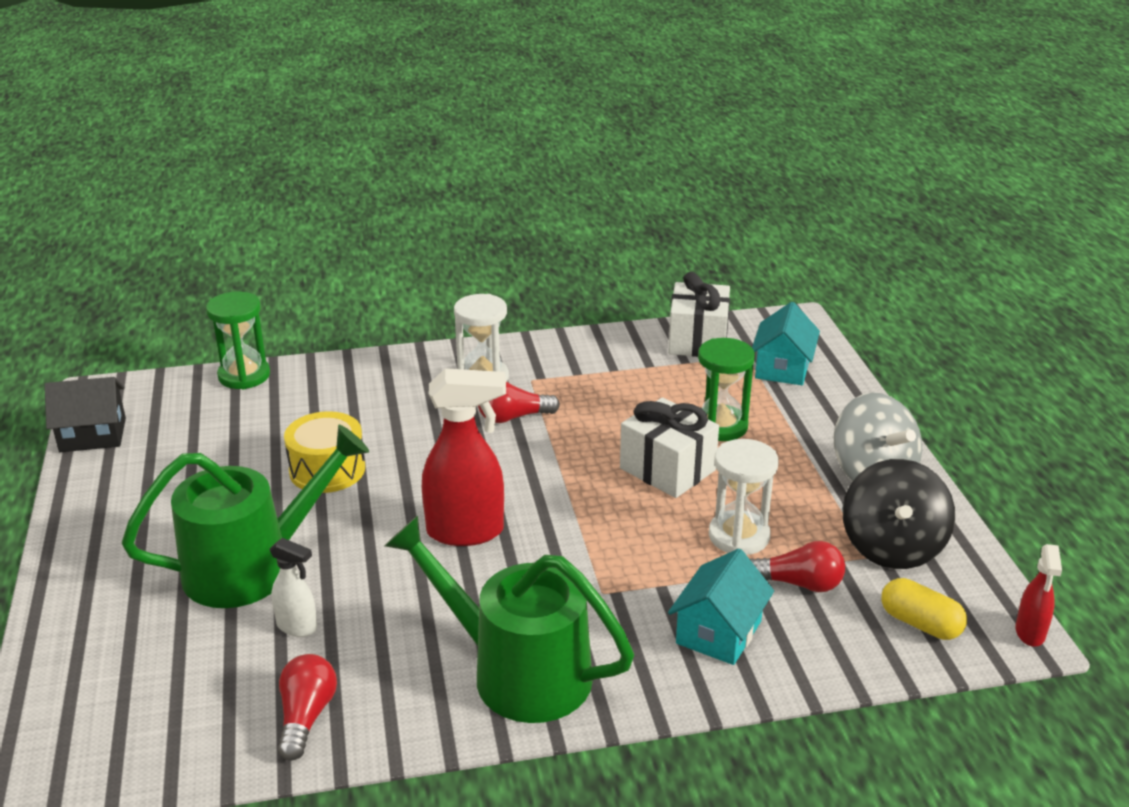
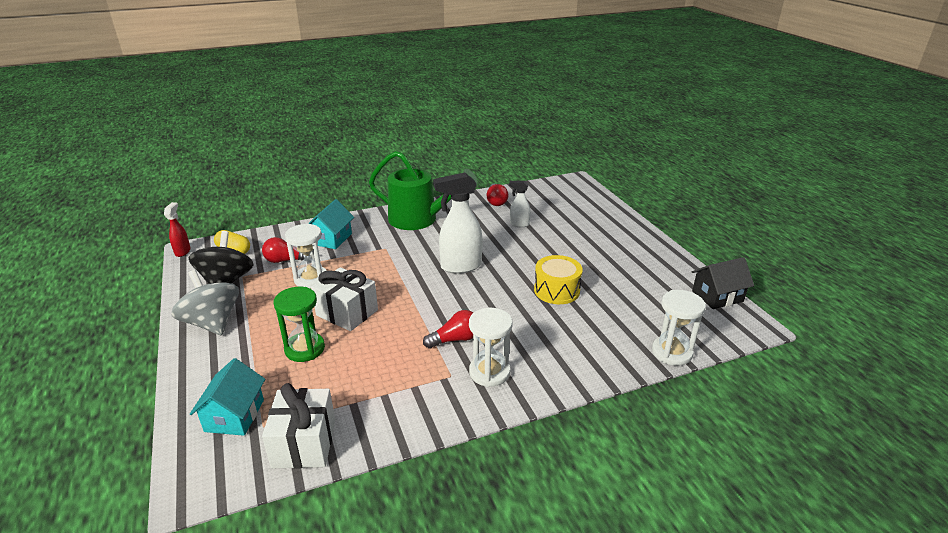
camera: 170 degrees right, 0 degrees up
green watering can [121,425,369,608] -> none
green hourglass [206,291,270,389] -> white hourglass [652,290,706,366]
red spray bottle [422,368,506,546] -> white spray bottle [433,173,483,274]

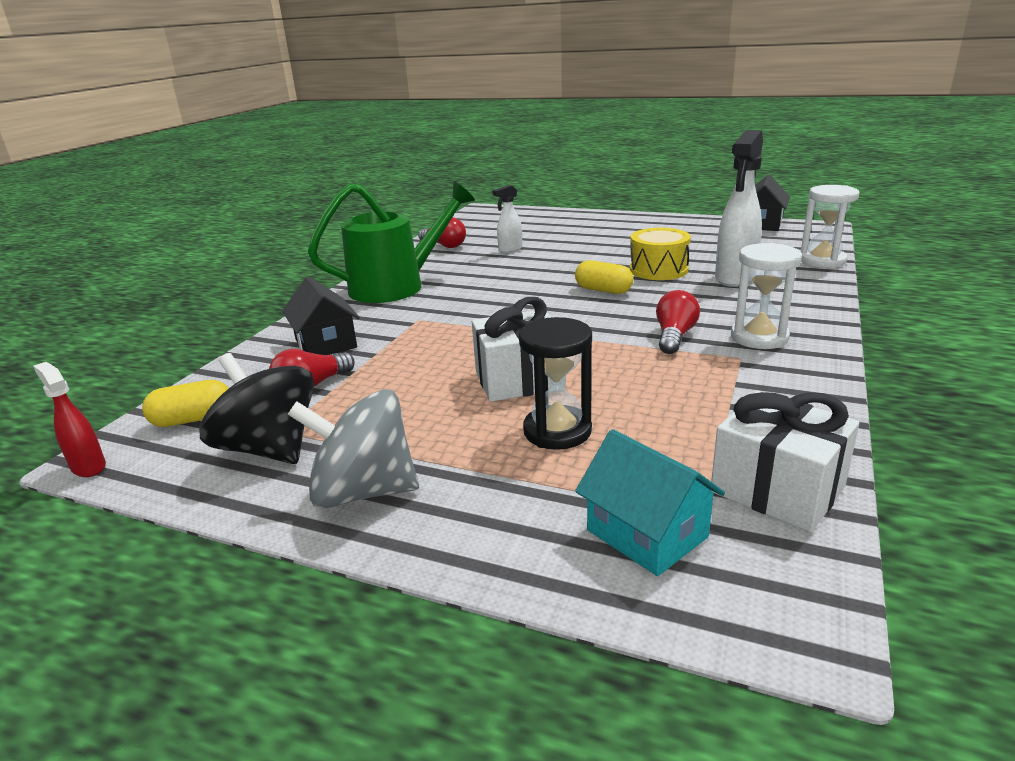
camera: 45 degrees left, 5 degrees down
green hourglass [274,287,325,362] -> black hourglass [519,317,592,450]
white hourglass [285,224,327,288] -> none
turquoise house [308,199,354,249] -> black house [282,276,360,355]
white spray bottle [433,173,483,274] -> white spray bottle moved to [715,130,763,287]
none -> yellow capsule [575,260,633,294]

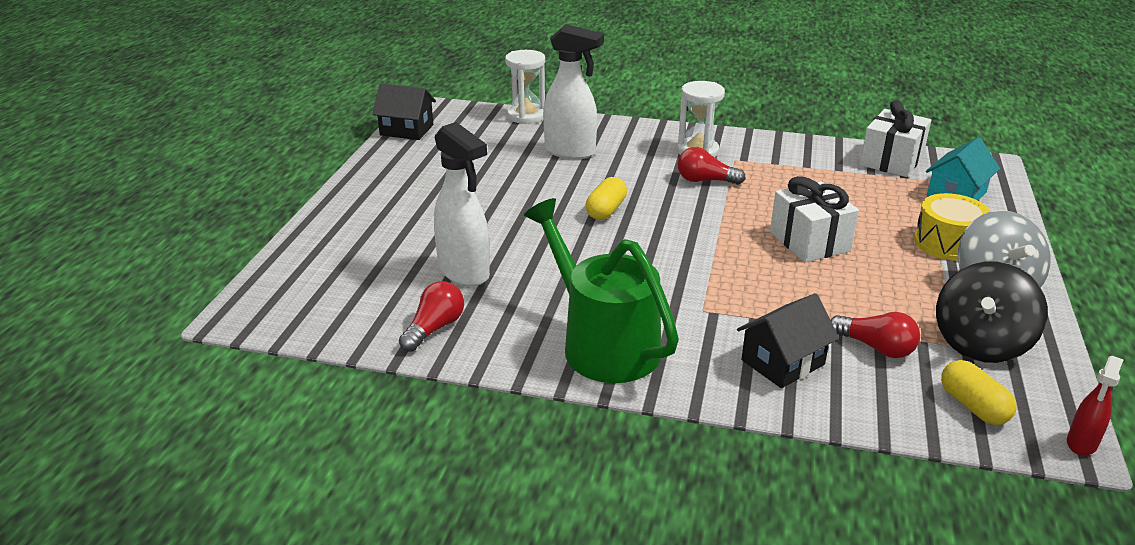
camera: 100 degrees left, 5 degrees up
white spray bottle [492,185,522,253] -> white spray bottle [434,122,490,286], size x1.89
black hourglass [519,317,592,450] -> none
yellow drum [630,228,691,280] -> yellow drum moved to [914,193,991,261]

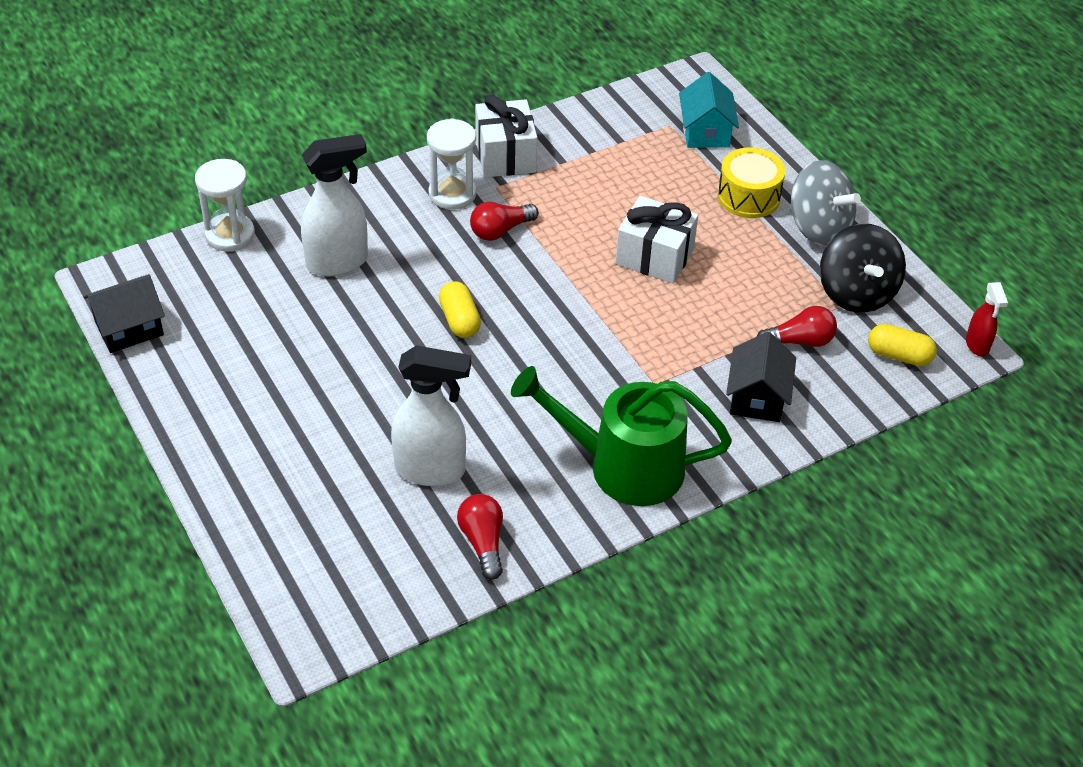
camera: 45 degrees left, 15 degrees up
white gift [860,100,931,177] -> white gift moved to [475,95,537,177]

